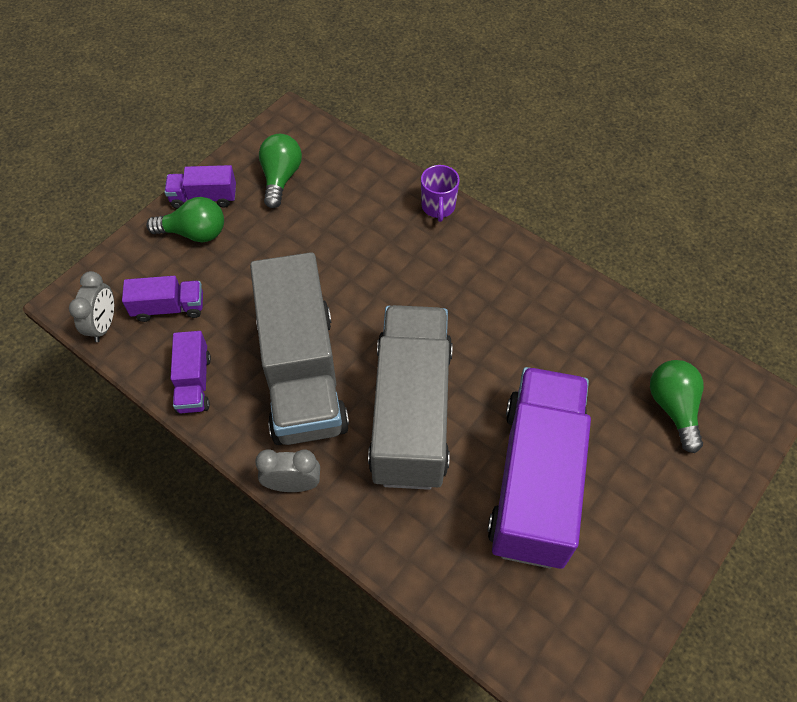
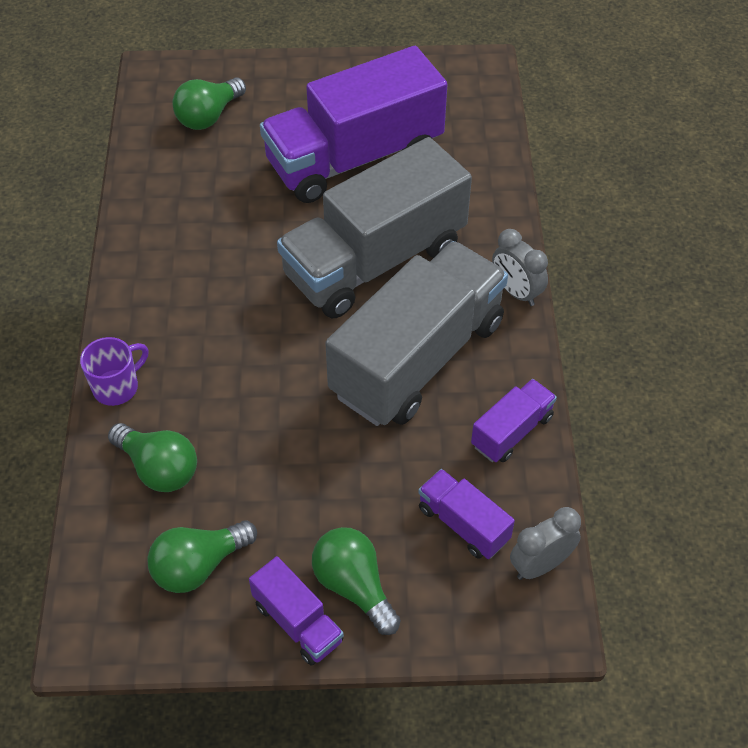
camera: 130 degrees left, 5 degrees down
none -> green light bulb [108,423,197,492]

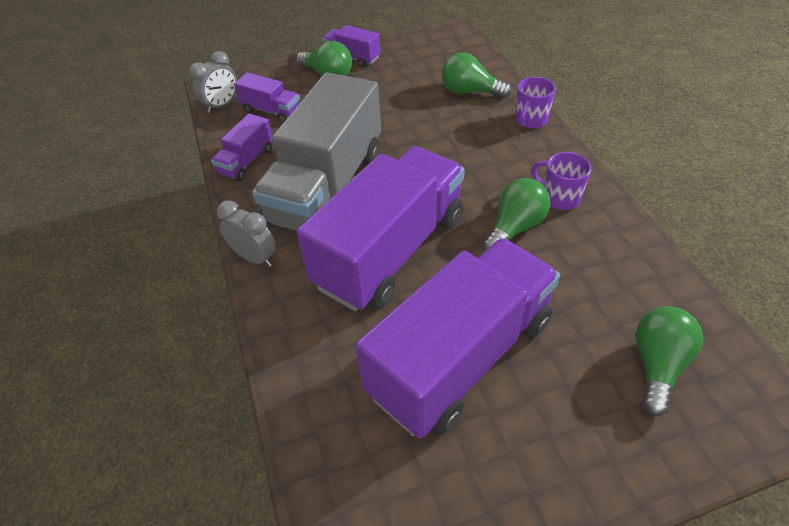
camera: 165 degrees right, 5 degrees down
green light bulb [147,521,257,593] -> green light bulb moved to [483,178,551,251]
grey truck [277,137,472,318] -> purple truck [296,146,464,311]
none -> purple mug [531,152,592,210]

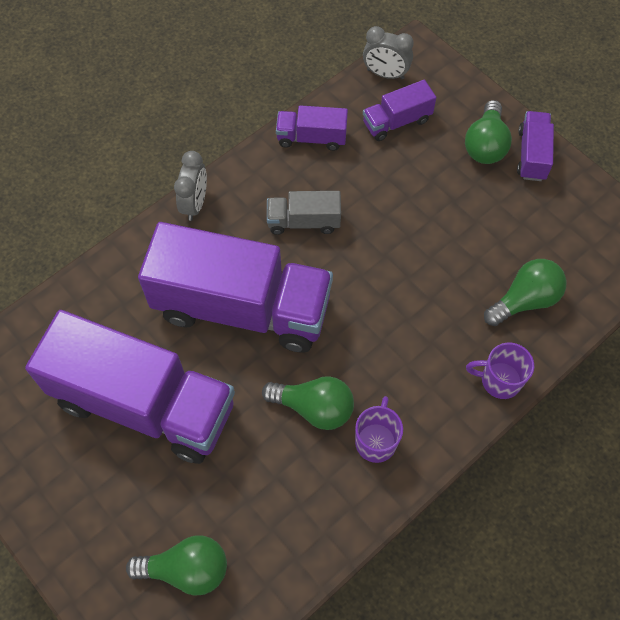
camera: 65 degrees right, 15 degrees up
purple truck [234,72,300,123] -> purple truck turned 60 degrees clockwise [363,80,436,141]
grey truck [252,72,381,231] -> grey truck [267,191,341,235], size x0.44
green light bulb [442,52,511,99] -> green light bulb turned 60 degrees clockwise [484,259,566,326]

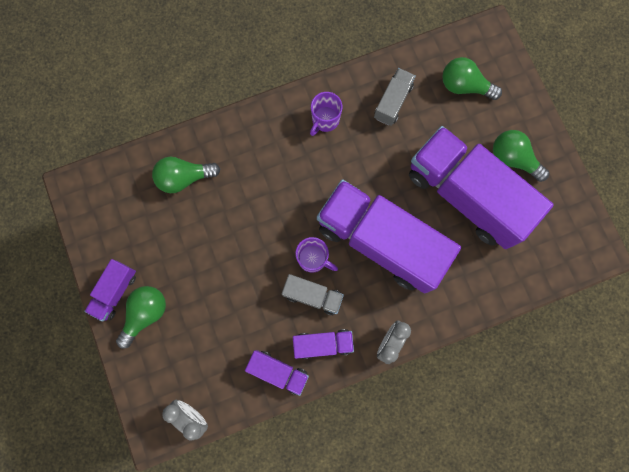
camera: 160 degrees left, 15 degrees up
green light bulb [262,376,354,430] -> green light bulb moved to [493,130,549,182]
purple truck [363,80,436,141] -> purple truck moved to [293,329,354,359]
purple mug [466,342,534,399] -> purple mug moved to [295,237,338,273]
none -> grey truck [374,68,416,126]

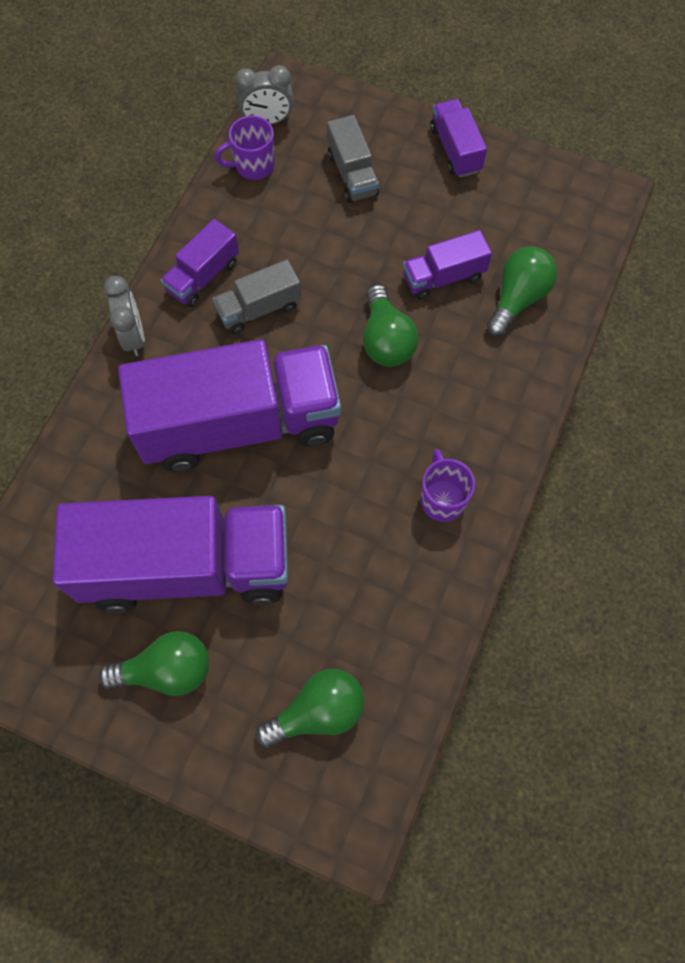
camera: 135 degrees right, 10 degrees down
green light bulb [116,286,166,349] -> green light bulb moved to [363,285,419,367]
purple truck [245,350,309,396] -> purple truck moved to [403,230,492,300]
purple mug [295,237,338,273] -> purple mug moved to [215,116,275,180]
grey truck [374,68,416,126] -> grey truck moved to [327,115,379,203]

